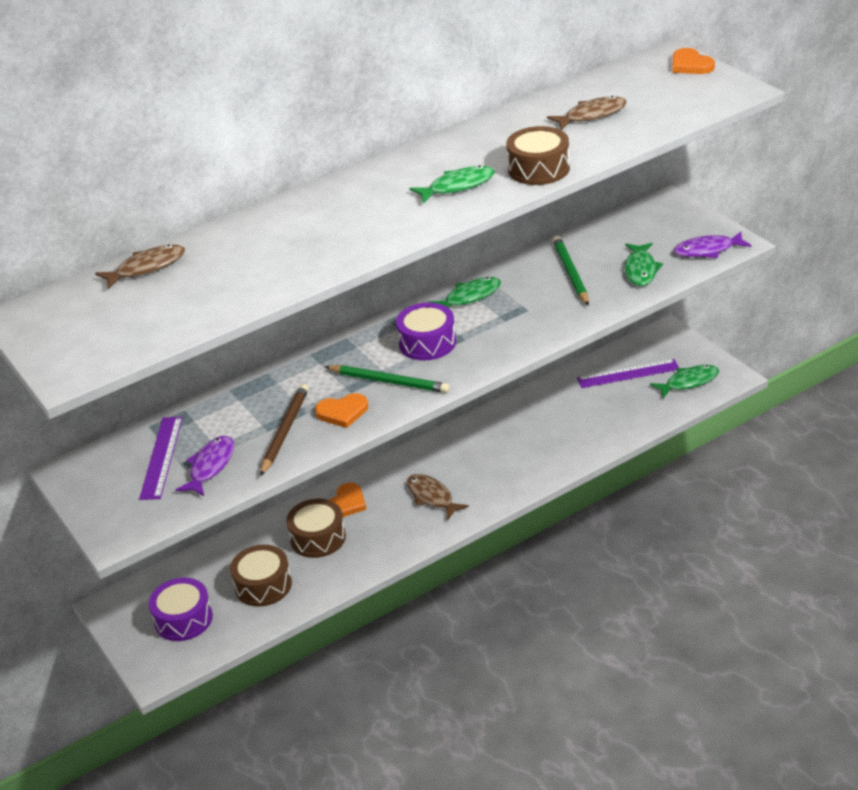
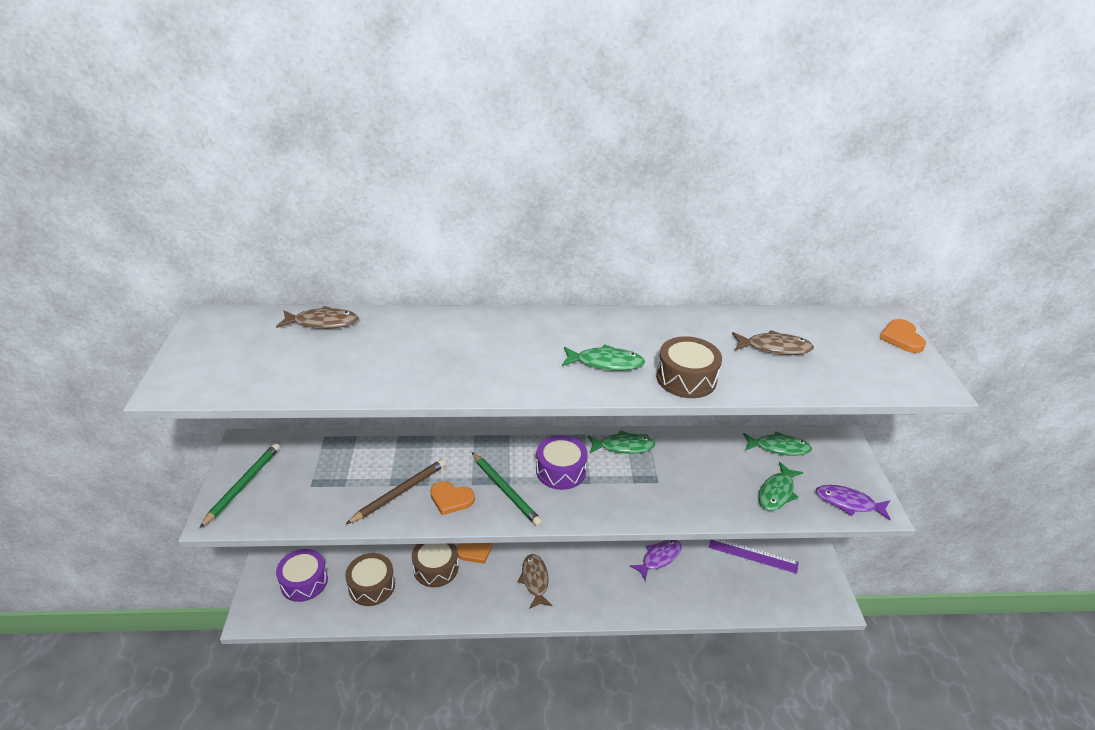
camera: 25 degrees right, 0 degrees up
purple ruler [139,417,183,500] -> none
purple fish [175,436,234,496] -> purple fish moved to [629,540,682,581]
green pencil [553,236,589,305] -> green pencil moved to [199,443,280,528]
green fish [650,365,719,398] -> green fish moved to [743,431,812,456]

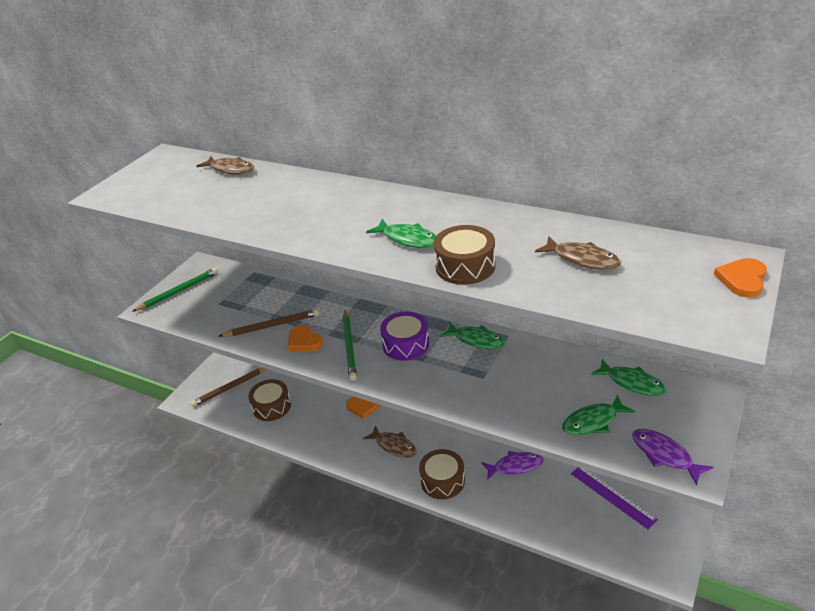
camera: 35 degrees right, 0 degrees up
purple drum [276,549,328,602] -> brown pencil [191,368,266,407]
brown drum [412,543,458,587] -> brown drum moved to [419,449,465,499]
brown fish [518,554,552,609] -> brown fish turned 105 degrees clockwise [363,425,417,458]

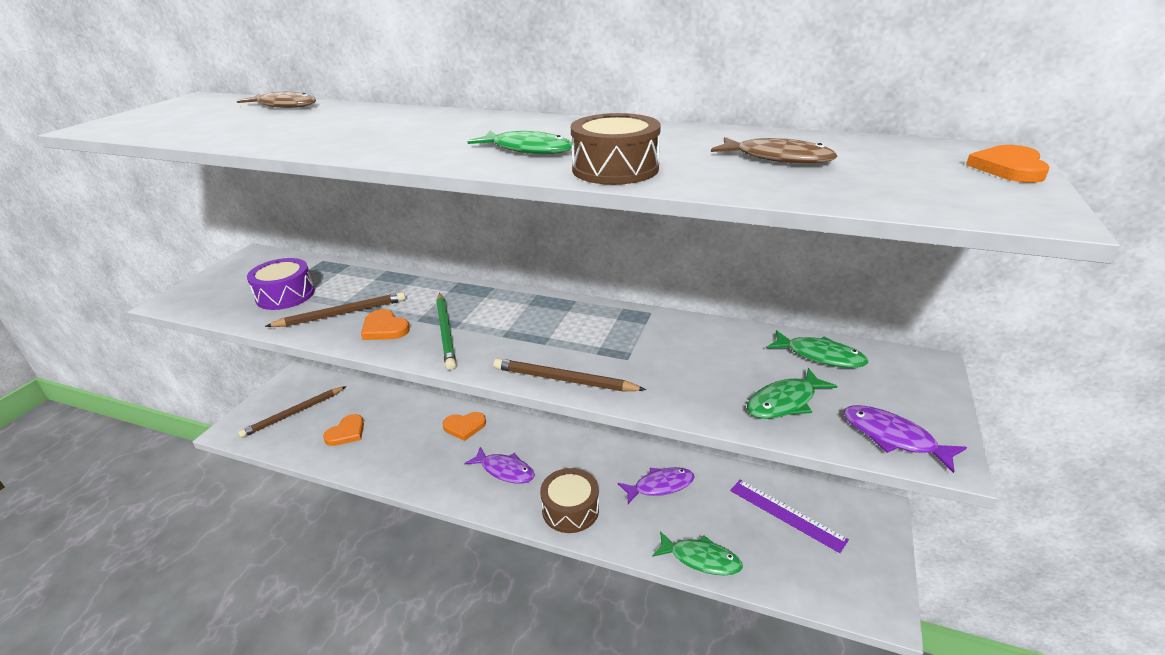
camera: 10 degrees left, 5 degrees down
green pencil [132,268,218,312] -> none
brown drum [248,379,291,421] -> orange heart [323,414,364,446]
brown fish [363,425,417,458] -> purple fish [465,447,535,484]
purple drum [380,312,429,361] -> purple drum moved to [247,258,315,310]
green fish [440,322,506,349] -> green fish moved to [652,531,743,575]
none -> brown pencil [493,358,646,391]

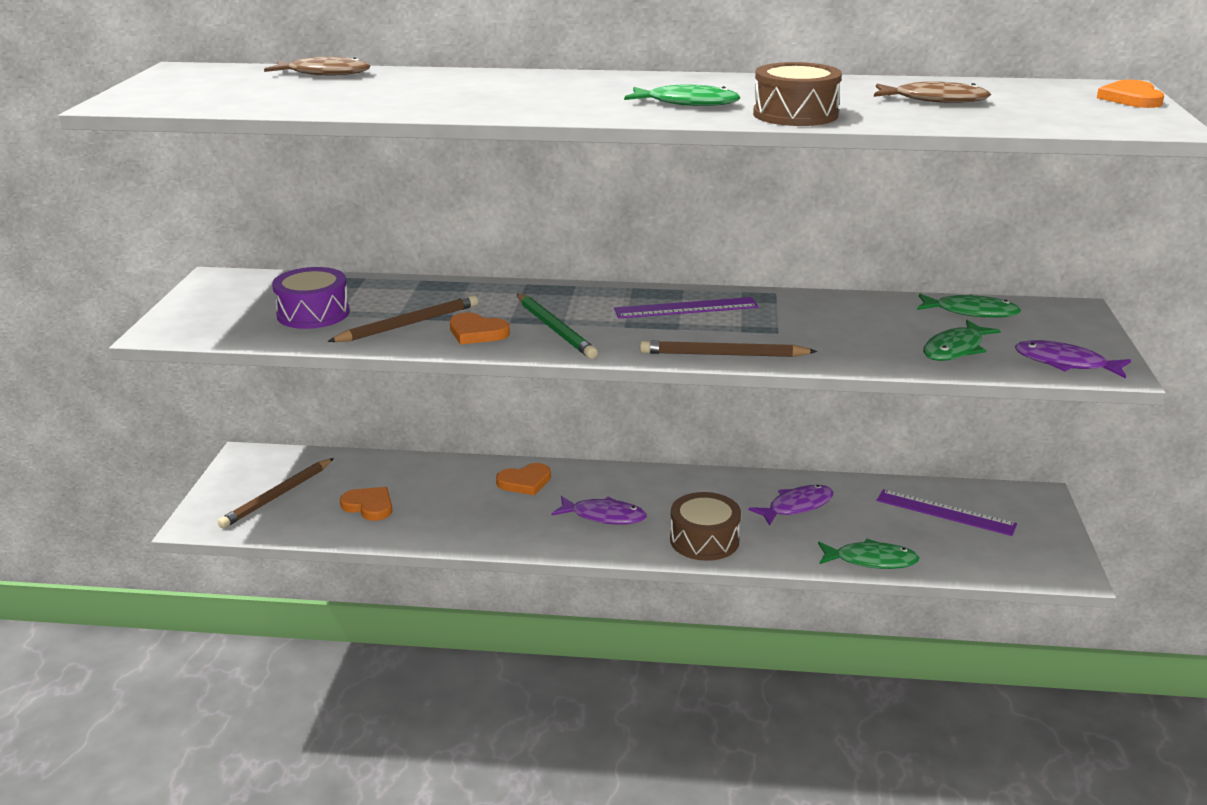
camera: 15 degrees left, 5 degrees down
orange heart [323,414,364,446] -> orange heart turned 75 degrees counterclockwise [340,487,392,521]
none -> purple ruler [614,297,759,319]

